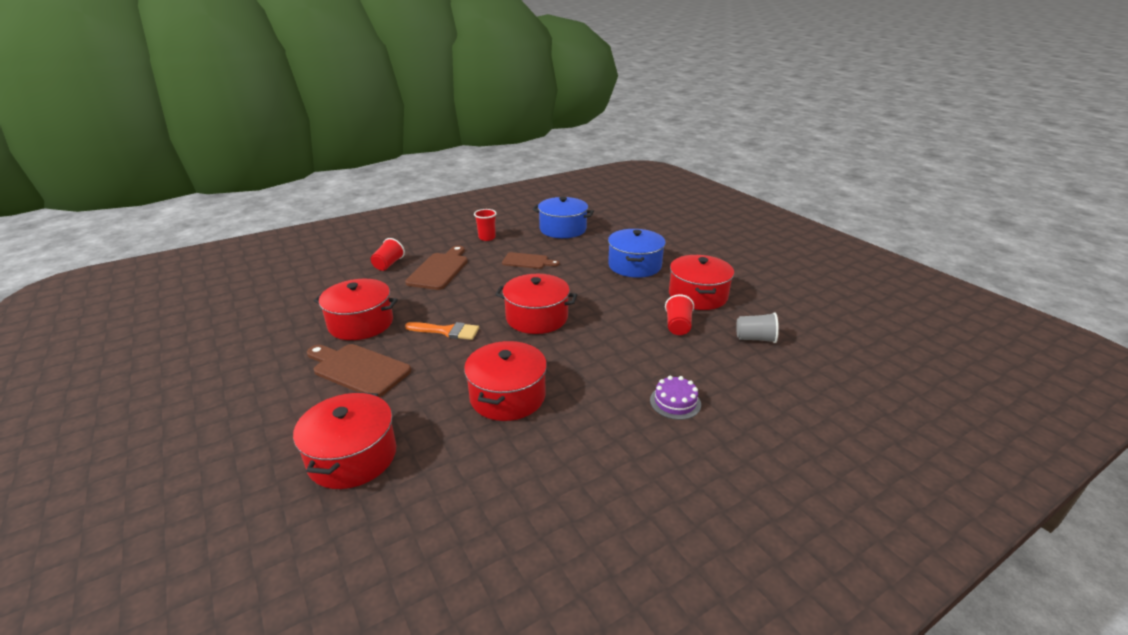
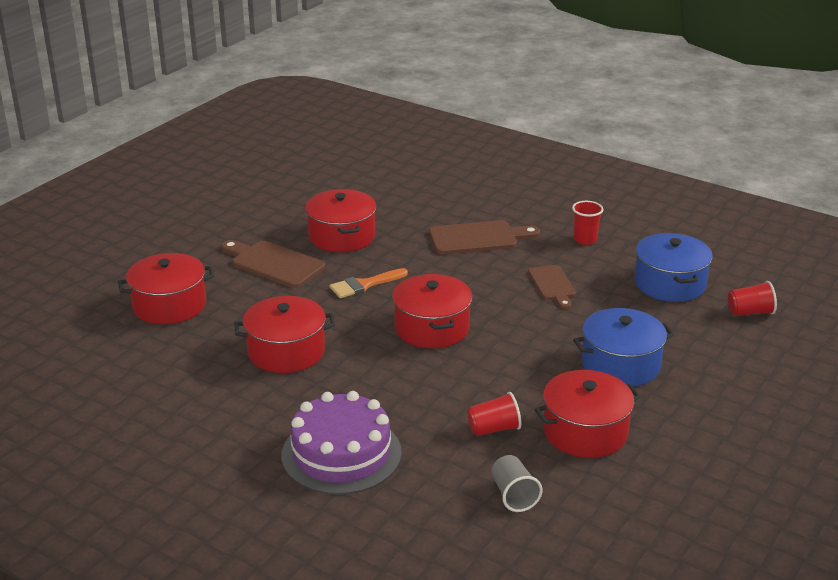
camera: 65 degrees right, 0 degrees up
brown cutting board [307,344,411,397] -> brown cutting board turned 60 degrees counterclockwise [221,240,325,288]
red cup [371,238,405,271] -> red cup moved to [728,281,777,316]
orange brush [405,322,479,340] -> orange brush turned 75 degrees clockwise [330,268,408,298]
purple cake [650,376,701,420] -> purple cake [281,391,402,495], size x2.10

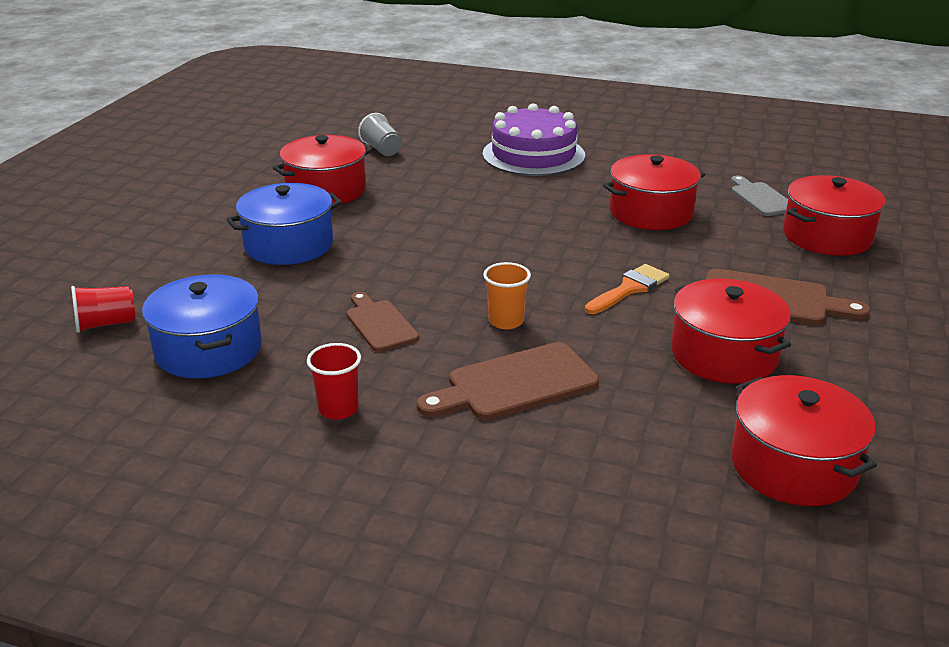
camera: 165 degrees right, 0 degrees up
red pot [392,274,472,348] -> red pot moved to [731,375,877,506]
red cup [467,392,521,436] -> none
none -> orange cup [483,262,531,329]
none -> grey cutting board [731,175,788,216]

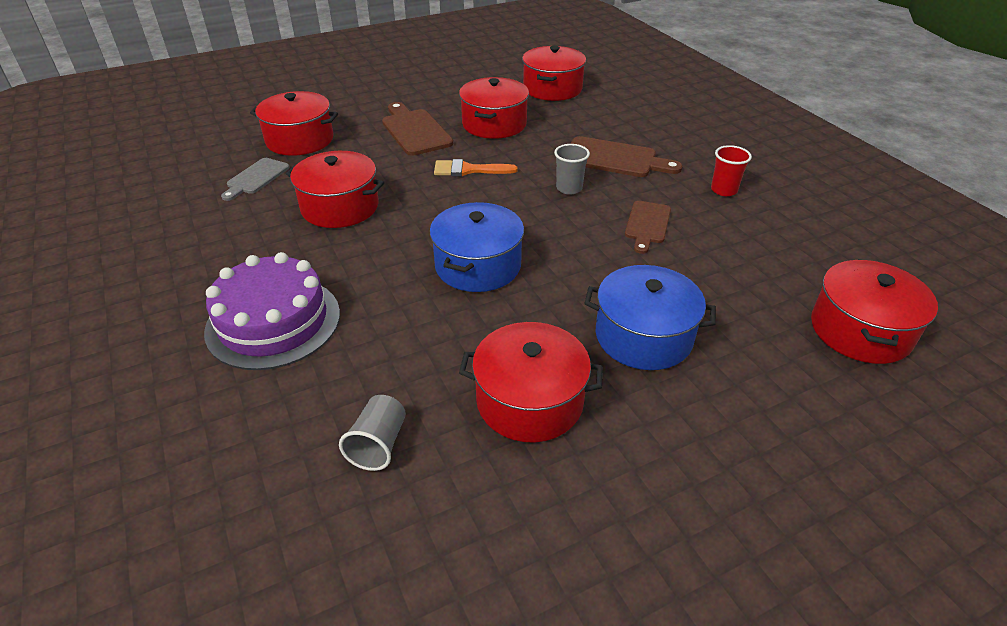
camera: 135 degrees left, 10 degrees up
red cup [71,286,135,333] -> red pot [811,259,938,364]
blue pot [142,274,262,379] -> blue pot moved to [430,202,524,292]
orange cup [483,262,531,329] -> grey cup [554,144,590,195]

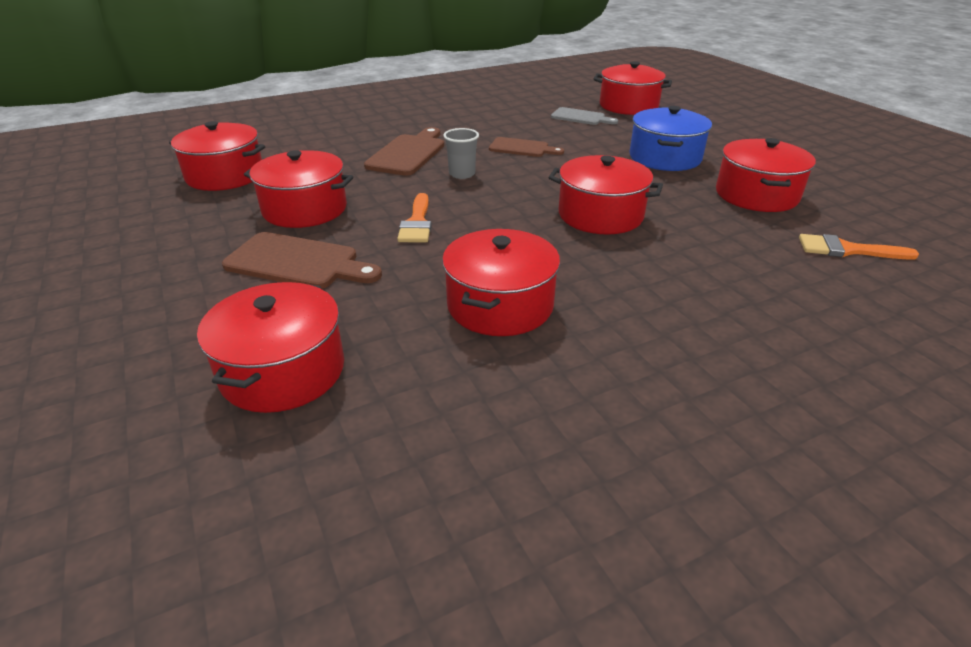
camera: 90 degrees left, 5 degrees down
purple cake [204,252,340,370] -> none
grey cutting board [221,158,289,201] -> grey cutting board moved to [551,107,618,125]
grey cup [339,395,406,471] -> orange brush [799,234,919,260]
brown cutting board [382,102,453,156] -> brown cutting board turned 135 degrees counterclockwise [222,232,382,289]
blue pot [430,202,524,292] -> red pot [548,155,663,234]
red cup [711,145,752,196] -> none

